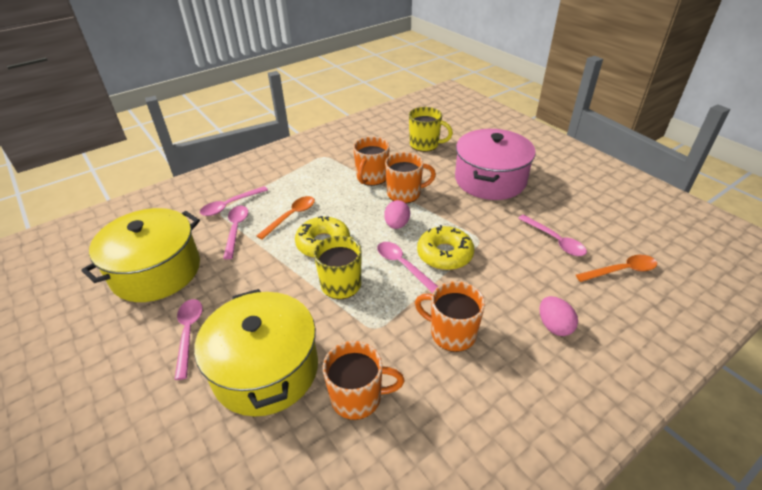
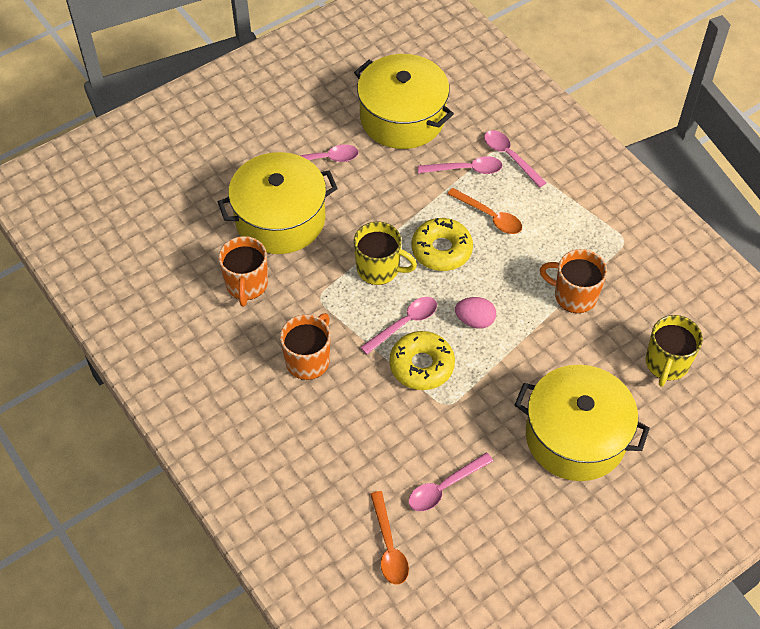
camera: 90 degrees right, 15 degrees up
orange mug [385,152,436,203] -> none
pink pot [455,129,536,200] -> yellow pot [515,365,650,481]
pink egg [540,296,578,336] -> none

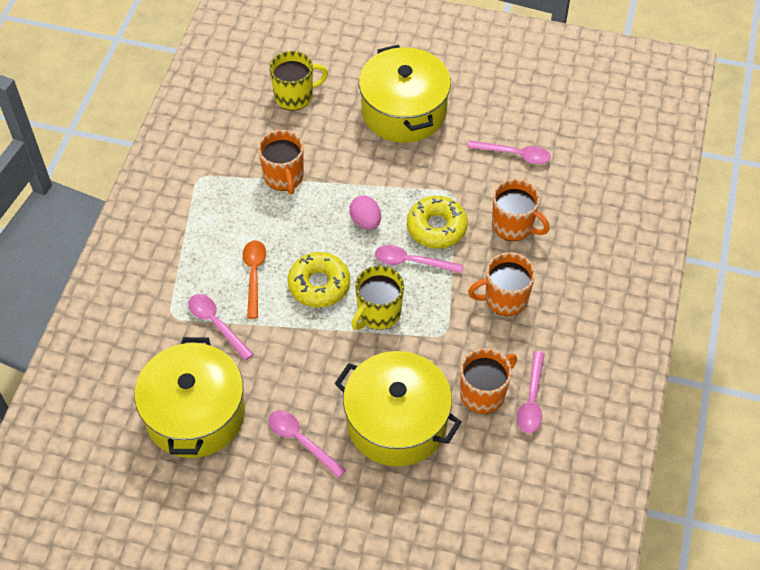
camera: 130 degrees left, 0 degrees up
yellow mug [354,222,417,285] -> yellow mug turned 120 degrees counterclockwise [351,266,404,330]
orange spoon [370,491,409,585] -> none
pink spoon [484,130,547,188] -> pink spoon moved to [516,351,545,433]
none -> orange mug [492,179,550,241]

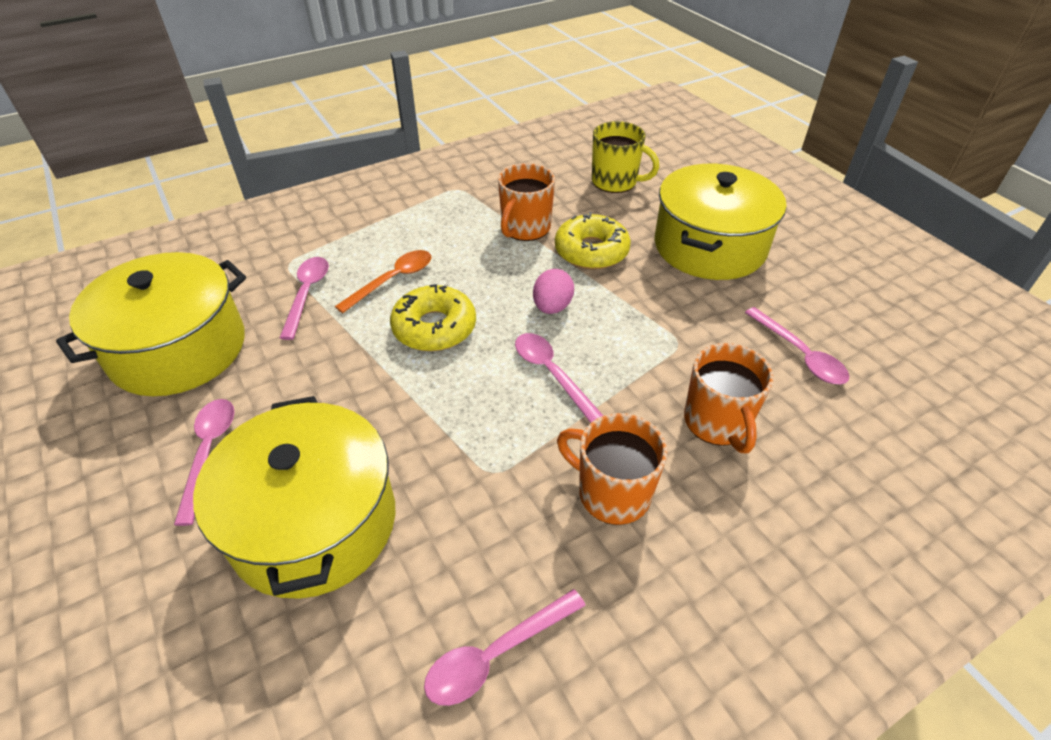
camera: 45 degrees right, 10 degrees down
yellow mug [351,266,404,330] -> none
yellow donut [407,196,468,249] -> yellow donut moved to [555,212,631,269]
orange mug [460,348,517,414] -> none

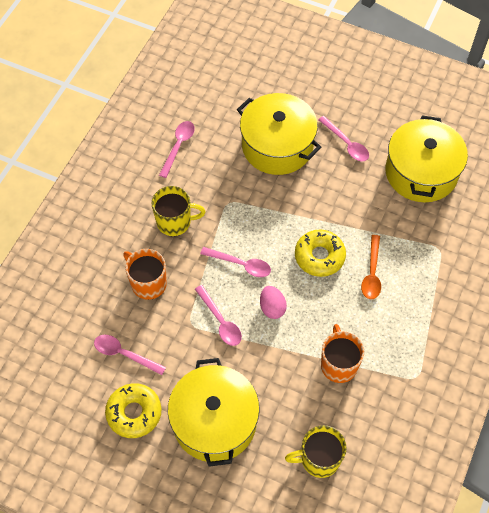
camera: 145 degrees right, 15 degrees up
pink spoon [280,257,329,340] -> pink spoon moved to [195,285,242,346]
yellow donut [555,212,631,269] -> yellow donut moved to [105,383,161,438]
orange mug [557,413,667,525] -> yellow mug [152,186,206,236]

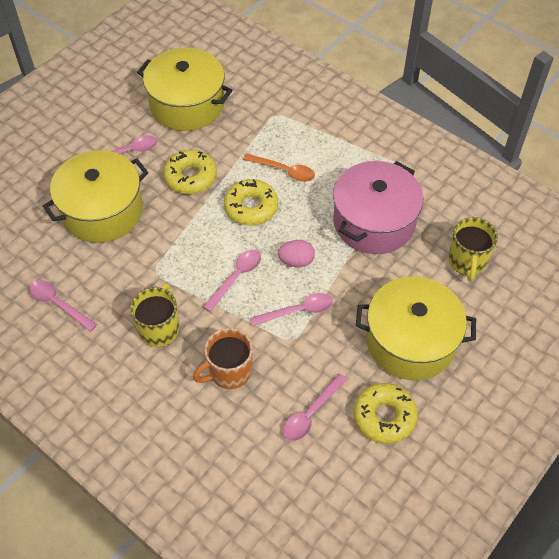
camera: 75 degrees left, 5 degrees down
orange mug [321,324,364,383] -> pink pot [333,161,423,254]
none -> yellow donut [163,150,217,194]

